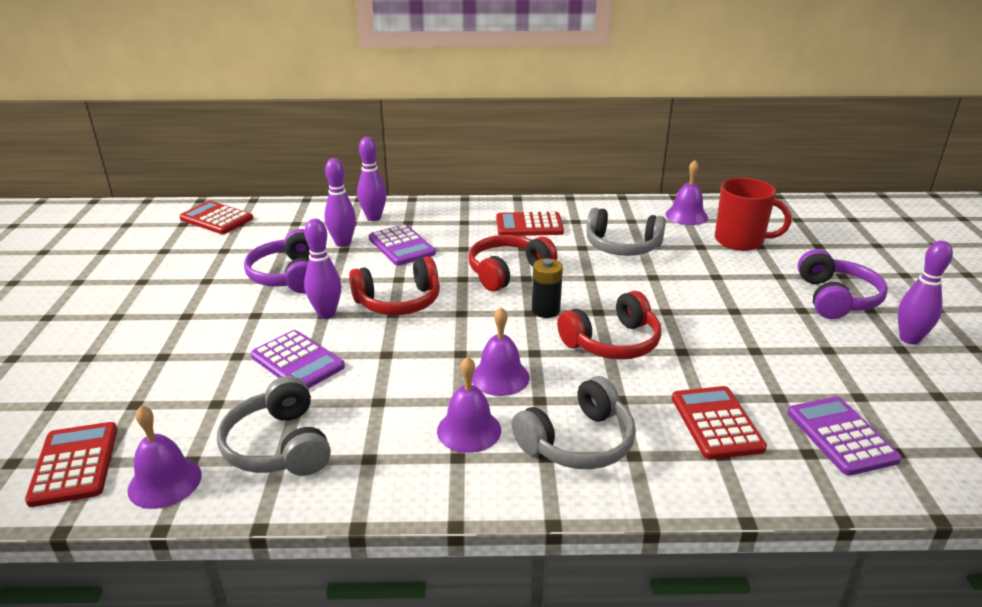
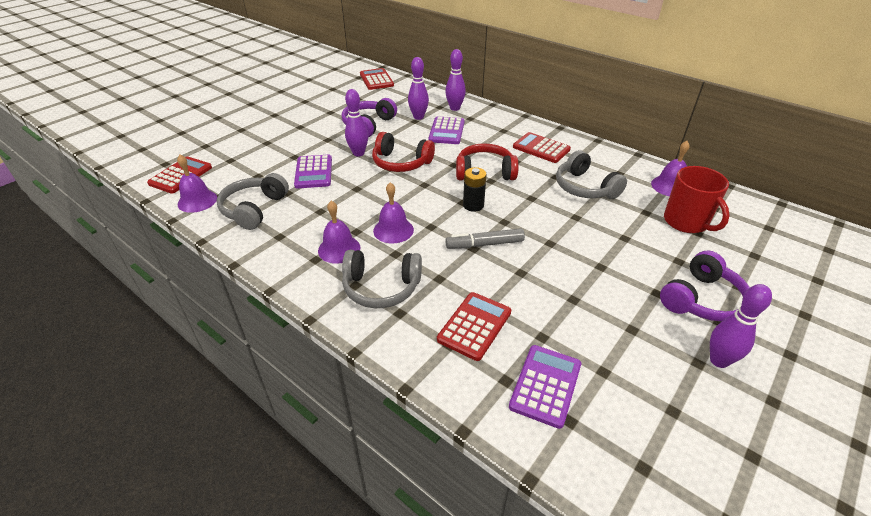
camera: 40 degrees right, 10 degrees up
red headphones [557,291,661,360] -> grey marker [445,228,525,249]

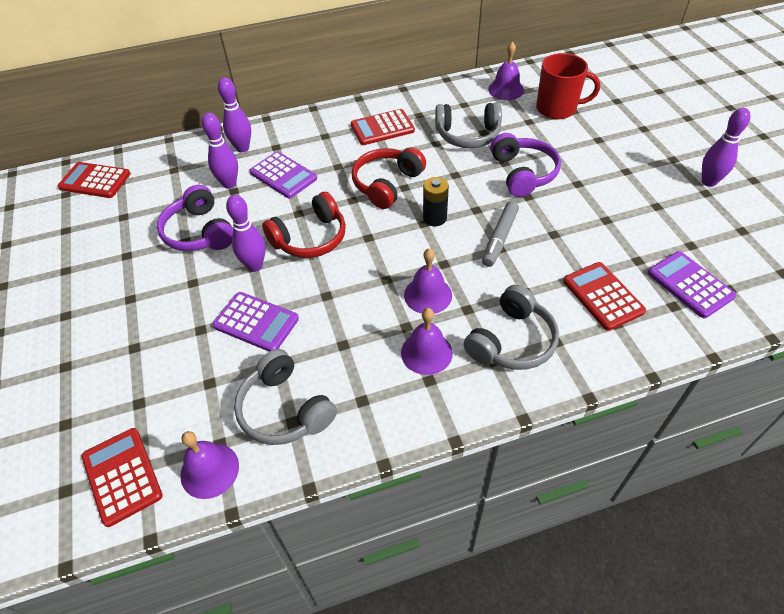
camera: 55 degrees left, 10 degrees up
purple headphones [660,250,750,321] -> purple headphones moved to [490,133,561,197]

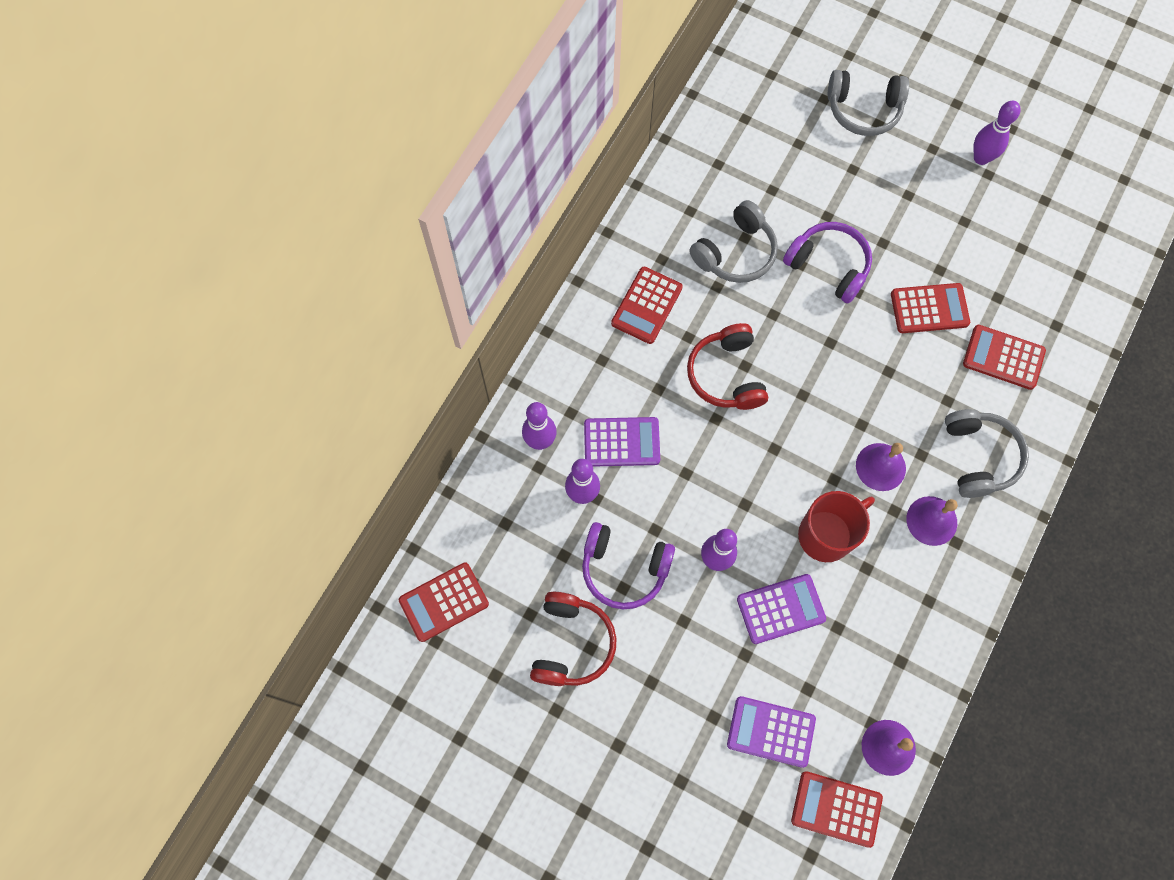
camera: 45 degrees left, 20 degrees up
grey headphones [234,349,337,445] -> grey headphones moved to [828,70,909,136]
red headphones [262,192,346,258] -> red headphones moved to [530,592,617,686]
black battery [423,177,449,226] -> none
grey marker [482,201,519,267] -> none
purple bell [488,41,524,100] -> none
red mug [536,53,600,119] -> red mug moved to [798,491,875,562]
purple calculator [648,251,736,318] -> purple calculator moved to [727,696,816,768]
none -> red calculator [891,283,970,333]

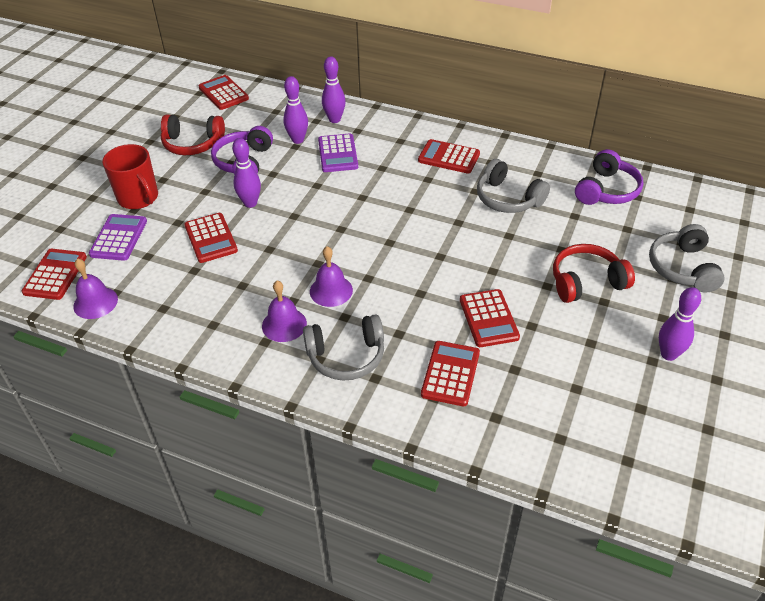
camera: 85 degrees right, 25 degrees down
red headphones [687,323,768,410] -> red headphones moved to [553,244,635,303]
purple calculator [737,574,826,644] -> red calculator [184,213,238,263]
purple headphones [783,222,872,303] -> purple headphones moved to [575,149,643,205]
red mug [798,491,875,562] -> red mug moved to [102,144,158,209]

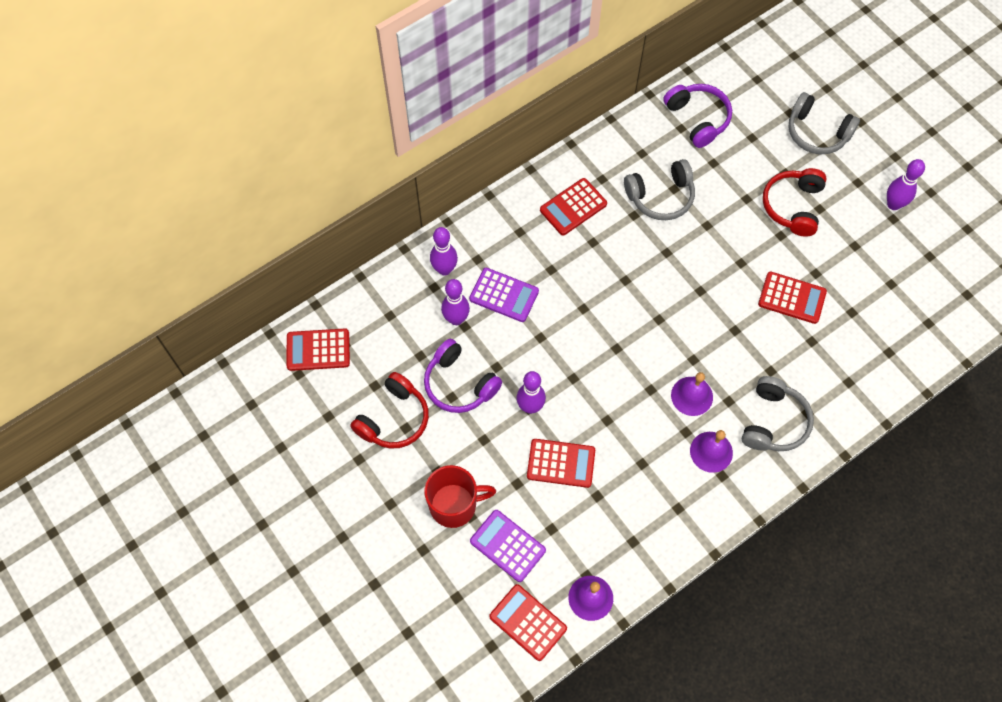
camera: 60 degrees left, 20 degrees up
red calculator [421,341,480,406] -> none

